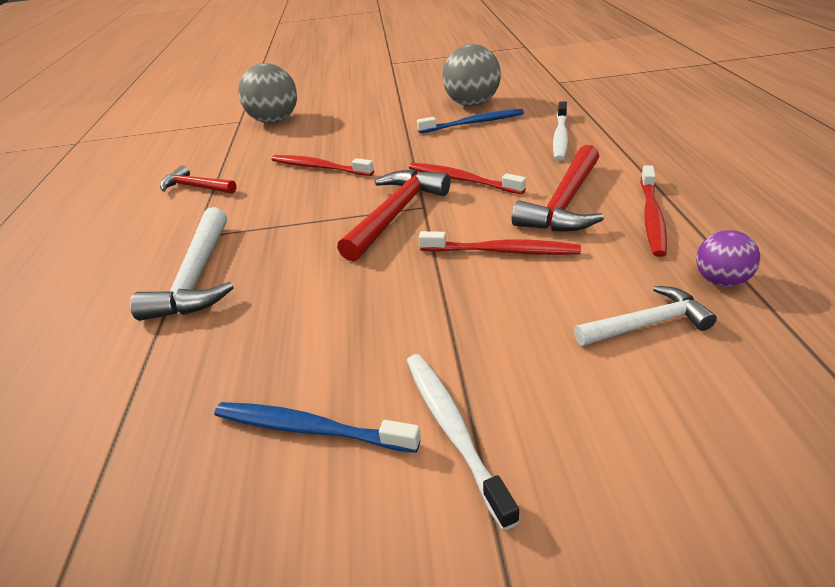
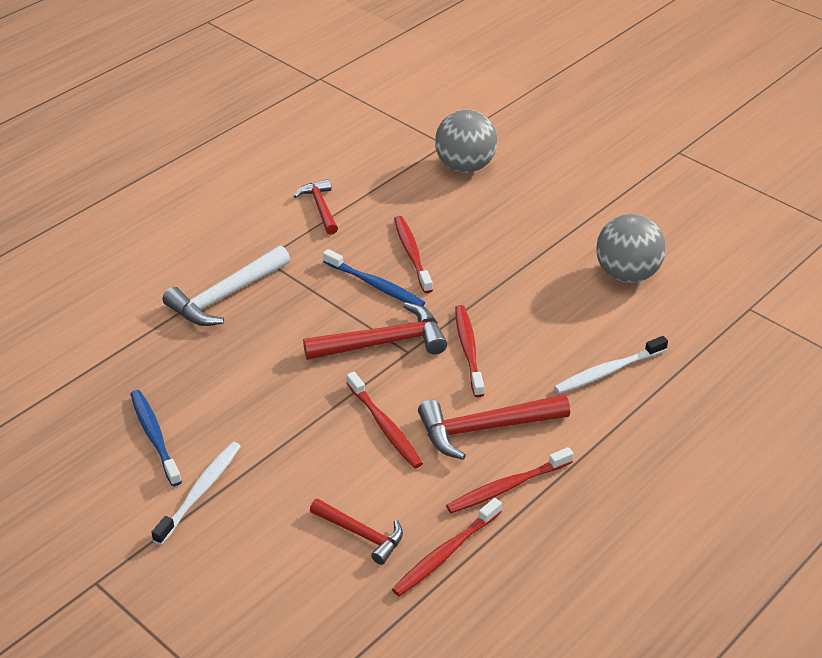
camera: 45 degrees right, 5 degrees up
blue toothbrush [417,109,524,133] -> blue toothbrush moved to [323,249,425,306]
white hammer [574,286,717,346] -> red hammer [310,498,403,565]
purple ball [696,230,760,287] -> red toothbrush [392,498,502,597]

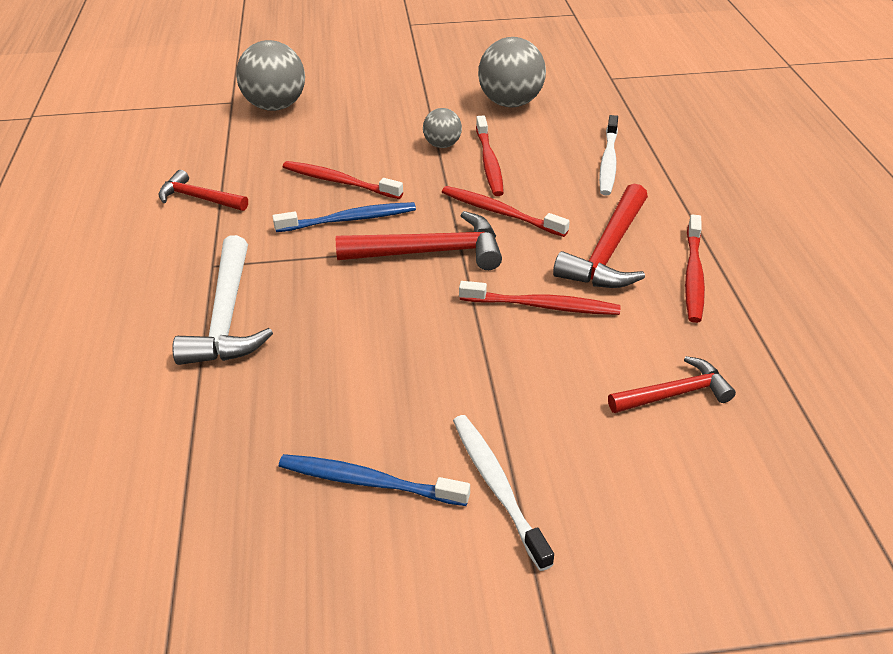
camera: 50 degrees left, 0 degrees up
red hammer [303,302,447,360] -> red hammer turned 60 degrees clockwise [336,211,502,270]
red toothbrush [392,498,502,597] -> red toothbrush moved to [476,116,504,196]
none -> grey ball [423,108,462,148]

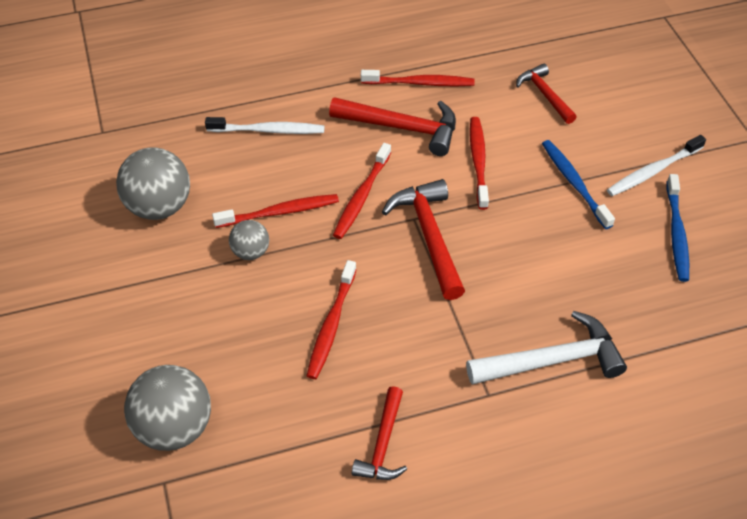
camera: 100 degrees left, 10 degrees up
blue toothbrush [272,202,416,232] -> blue toothbrush moved to [542,140,615,229]

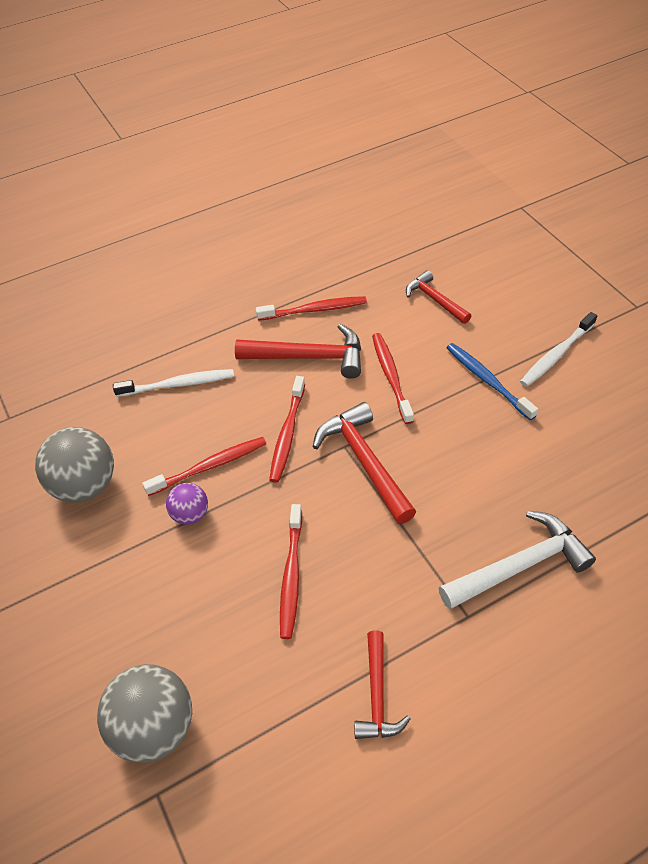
camera: 10 degrees left, 0 degrees up
grey ball [229,220,269,260] -> purple ball [166,483,208,525]
blue toothbrush [667,174,689,282] -> none

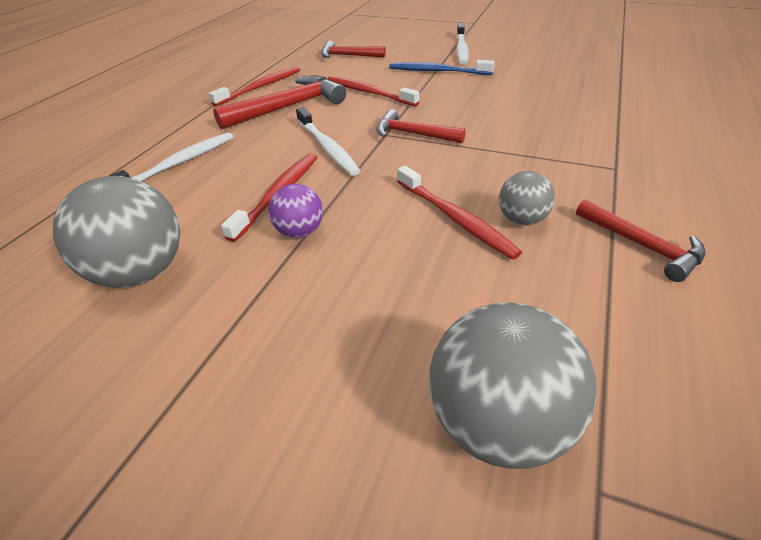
camera: 40 degrees left, 10 degrees down
red toothbrush [269,376,305,483] -> white toothbrush [296,107,360,176]
red hammer [313,402,416,524] -> red hammer [376,109,466,143], size x0.63
white hammer [439,511,596,609] -> none
none -> grey ball [499,171,555,225]

